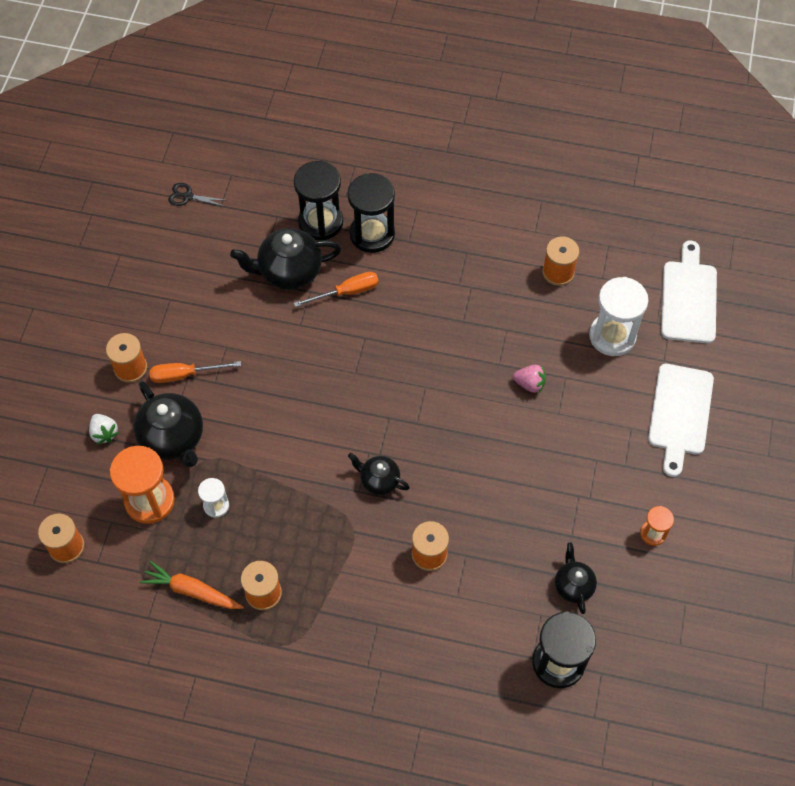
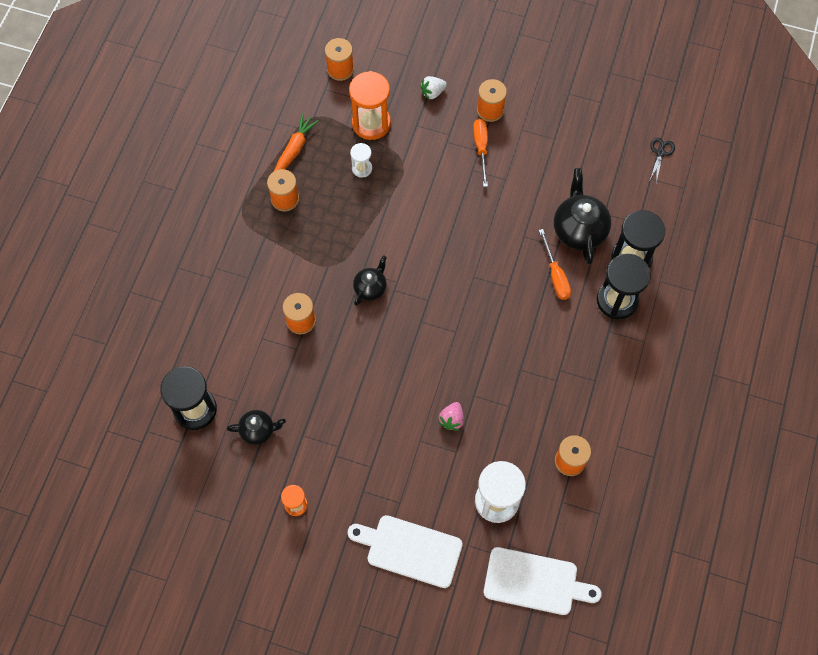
camera: 95 degrees right, 5 degrees up
black teapot [133,381,203,467] -> none

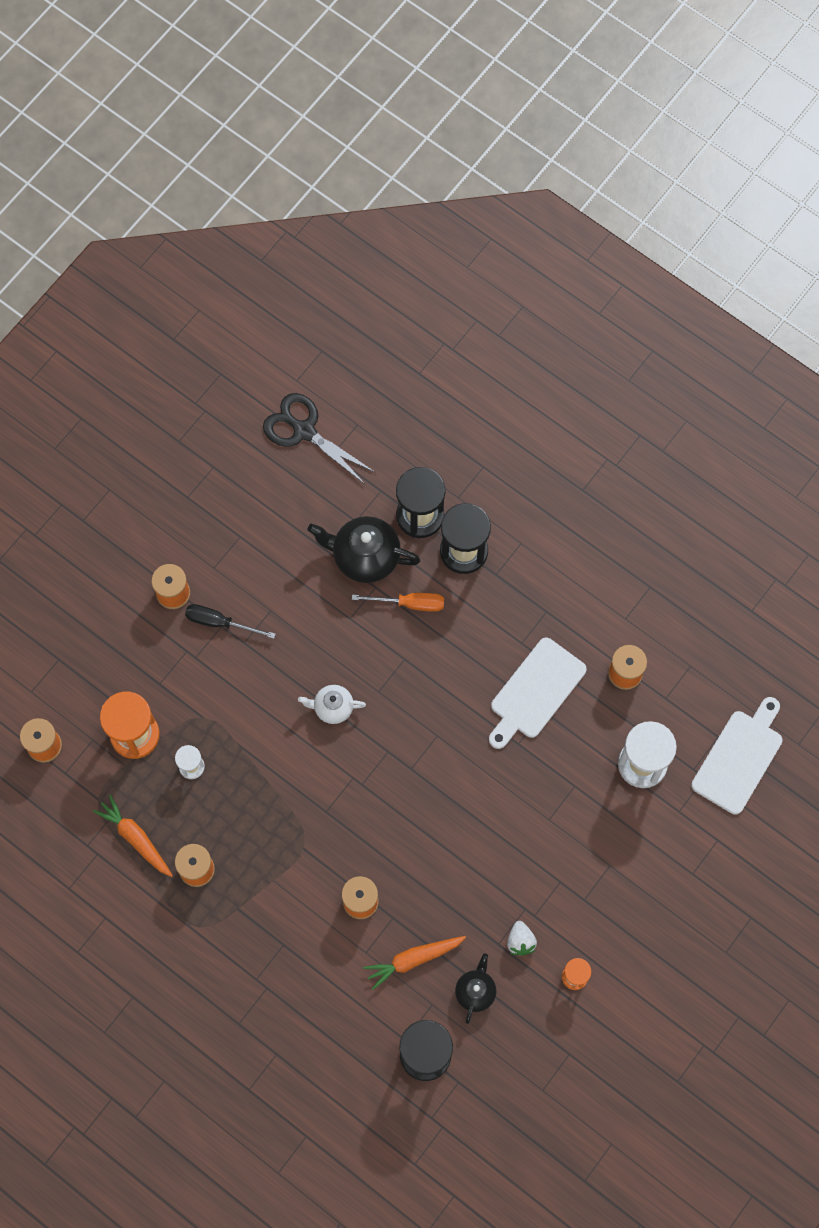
camera: 70 degrees left, 5 degrees up
white cutting board [348,515,463,588] -> white cutting board moved to [489,638,587,749]
black teapot [353,255,387,306] -> none
white strawberry [420,76,447,100] -> white strawberry moved to [507,921,537,956]
pink strawberry [439,402,464,431] -> none
orange screwdriver [473,119,488,187] -> black screwdriver [185,604,275,639]
black scissors [650,138,675,183] -> black scissors [263,393,376,484], size x1.99
none -> white teapot [298,685,366,724]
none -> orange carrot [363,936,466,990]

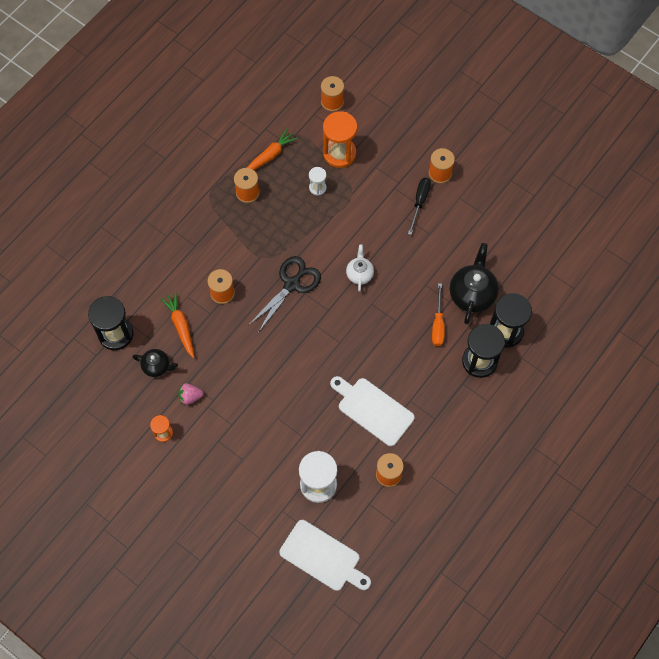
camera: 90 degrees right, 5 degrees down
black scissors [263,393,376,484] -> black scissors moved to [249,256,321,333]
white strawberry [507,921,537,956] -> pink strawberry [178,383,204,405]

